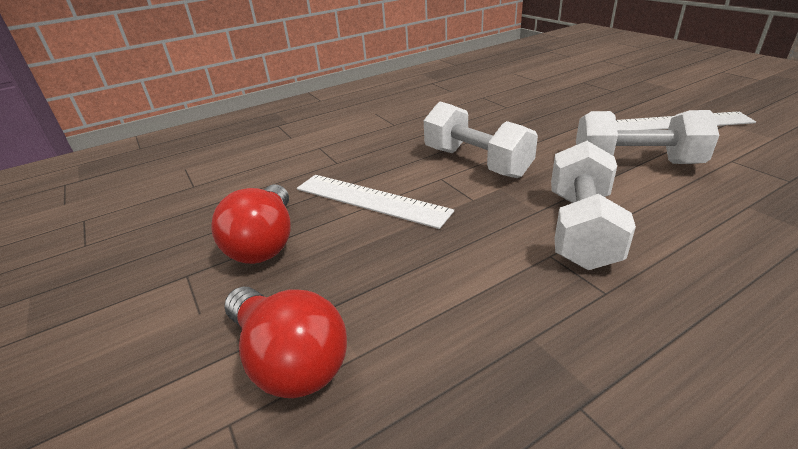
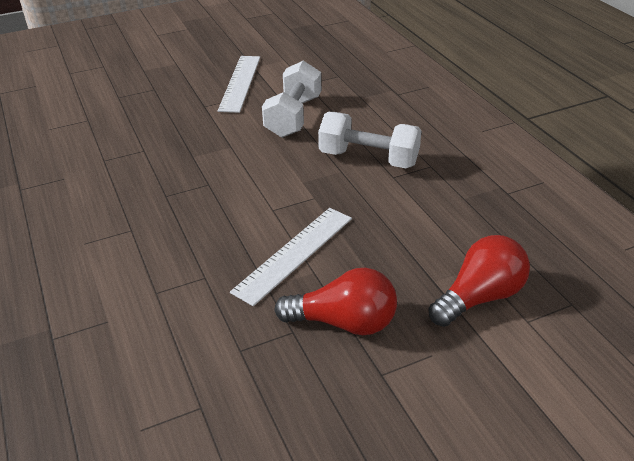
camera: 85 degrees left, 5 degrees up
white dumbbell [424,101,538,178] -> none

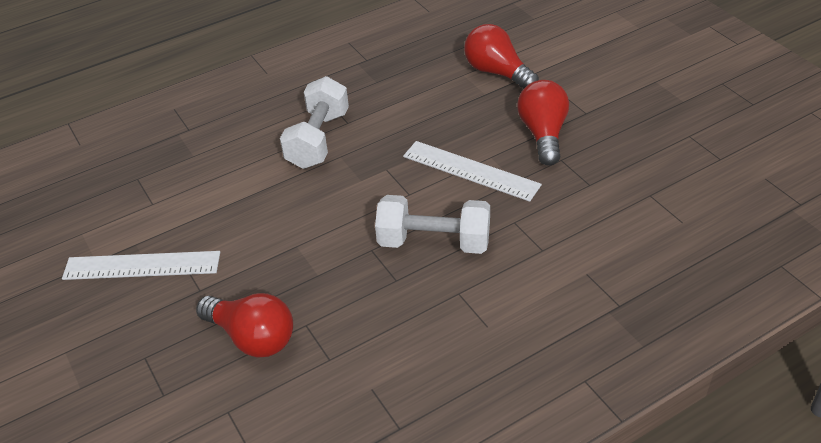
camera: 95 degrees left, 5 degrees up
white dumbbell [262,61,321,138] -> white dumbbell moved to [375,195,490,254]
none -> red light bulb [196,293,293,357]

